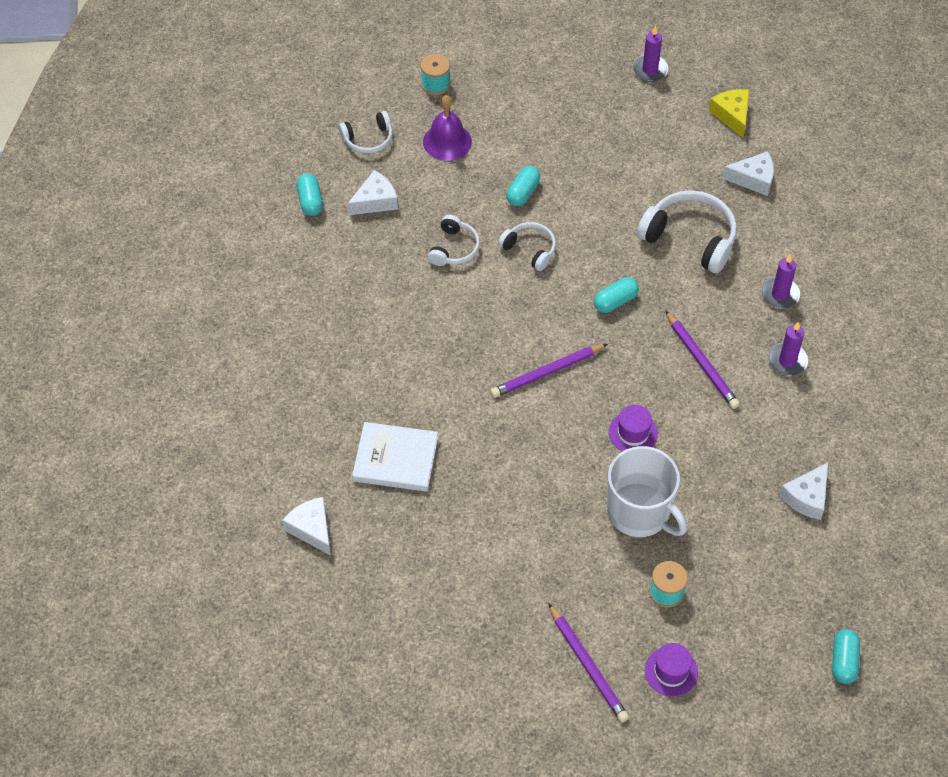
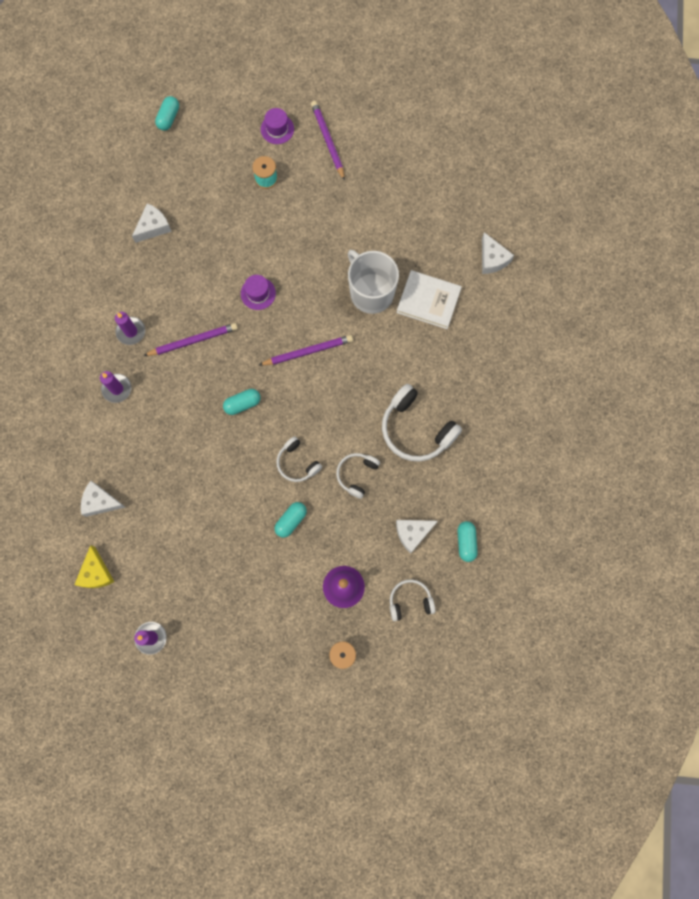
camera: 170 degrees left, 20 degrees up
white mug [607,446,687,537] -> white mug moved to [348,250,399,314]
white headphones [637,190,737,273] -> white headphones moved to [382,384,462,462]
purple pencil [665,310,740,409] -> purple pencil turned 90 degrees clockwise [143,323,238,356]

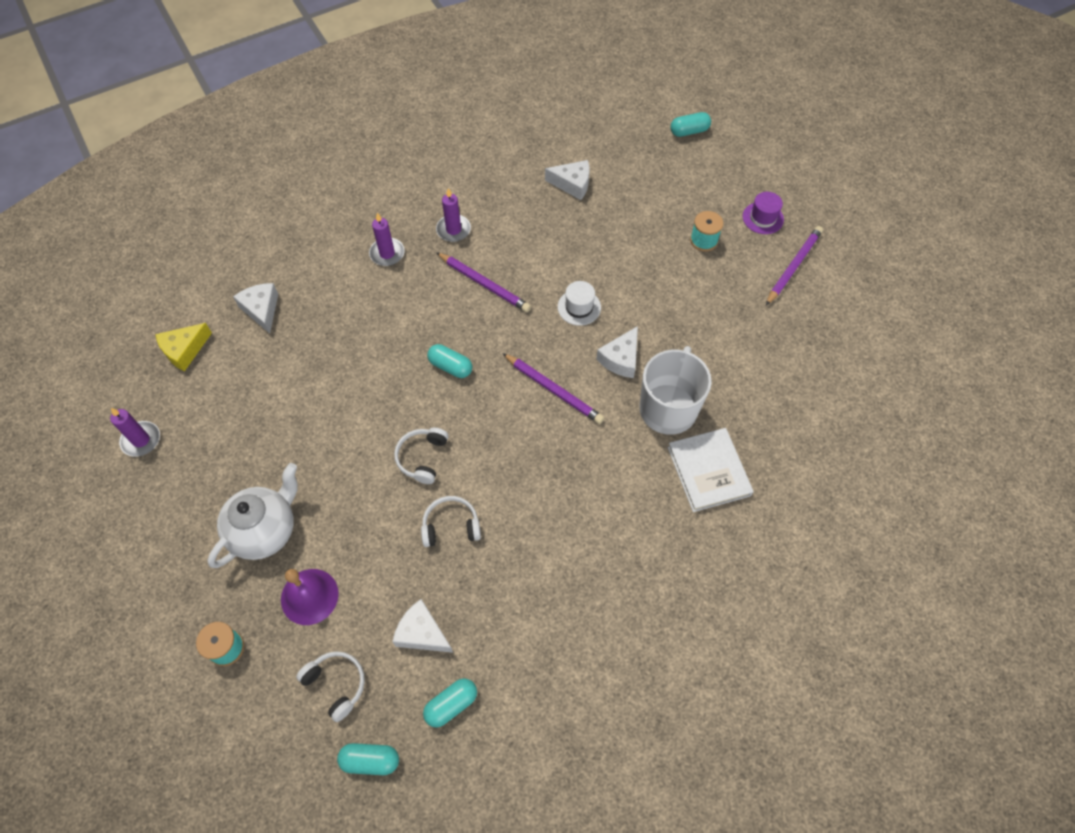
camera: 55 degrees right, 15 degrees down
purple hat [241,275,276,310] -> white hat [558,281,601,326]
turquoise capsule [274,502,307,538] -> turquoise capsule moved to [337,743,399,775]
white headphones [382,384,462,462] -> none
white cheese [482,232,514,274] -> white cheese moved to [596,326,638,378]
none -> white teapot [208,463,298,568]

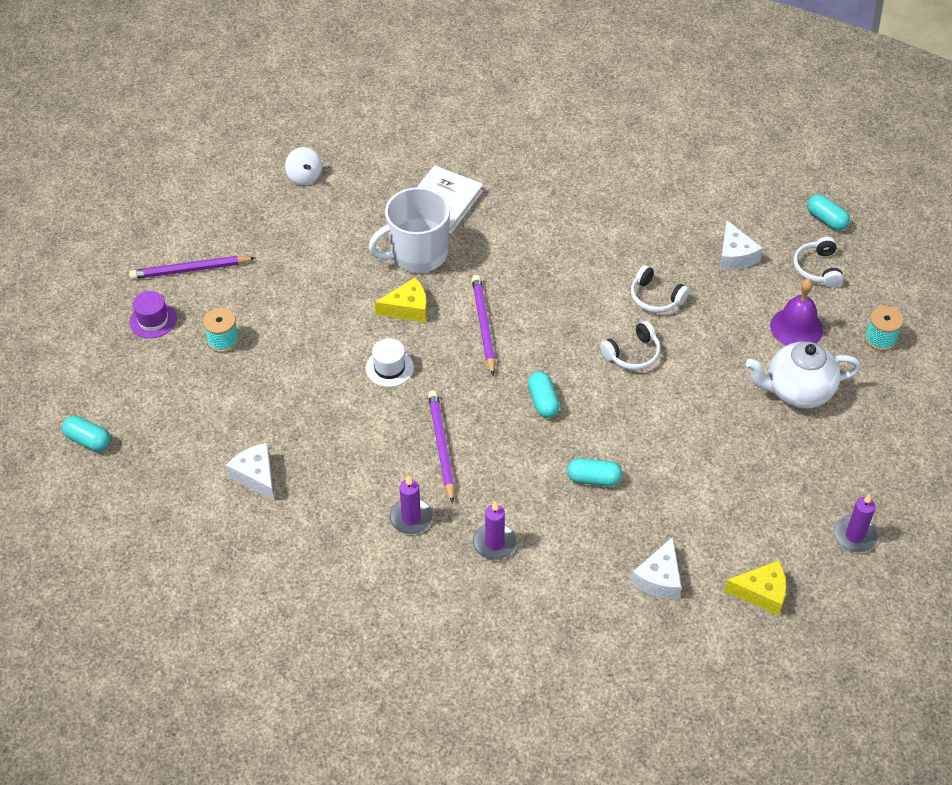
camera: 135 degrees left, 10 degrees down
turquoise capsule [423,678,477,728] -> turquoise capsule moved to [567,458,622,486]
white cheese [596,326,638,378] -> yellow cheese [375,277,427,322]
none -> white spinning top [285,147,322,185]

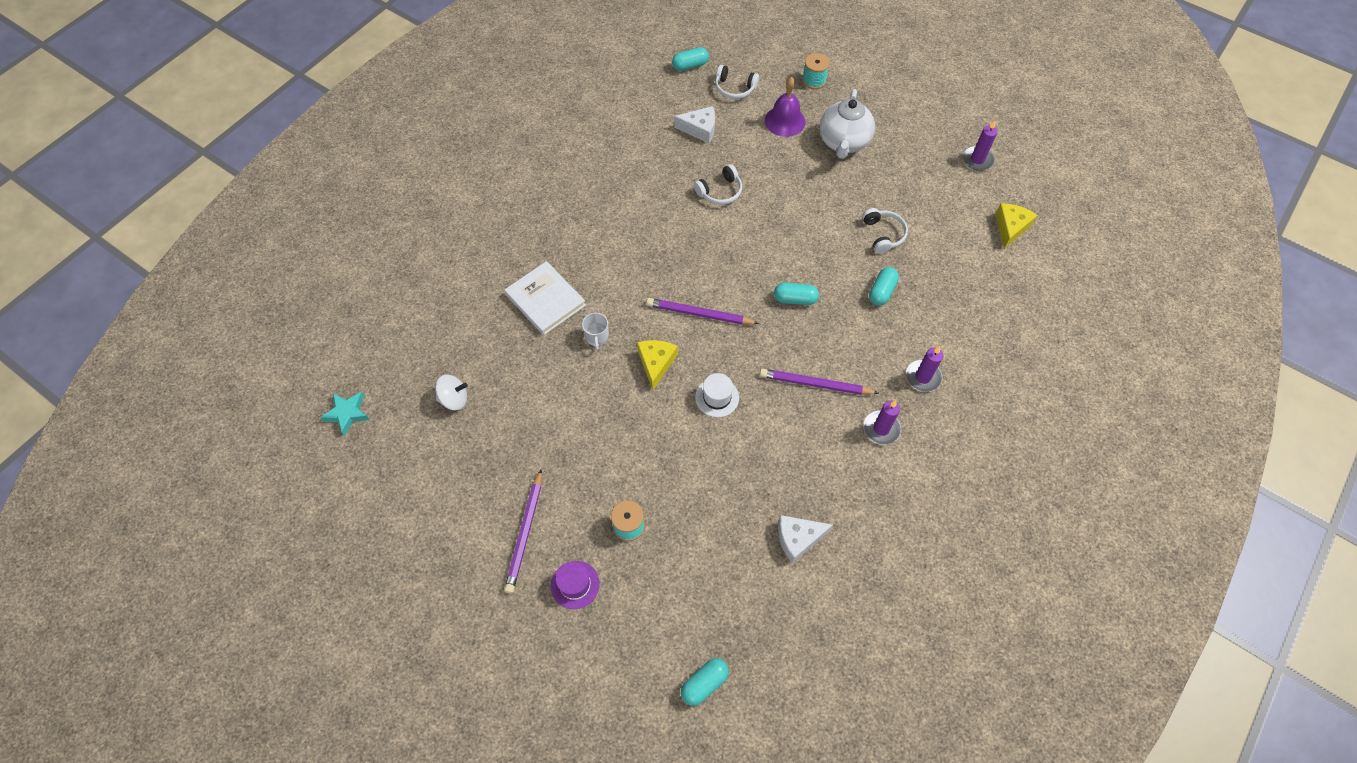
camera: 70 degrees left, 10 degrees up
white mug [369,187,450,273] -> white mug [582,313,609,350], size x0.44
white headphones [600,321,661,370] -> white headphones moved to [862,208,908,254]
white cheese [631,537,681,599] -> none
none -> turquoise star [320,392,370,436]

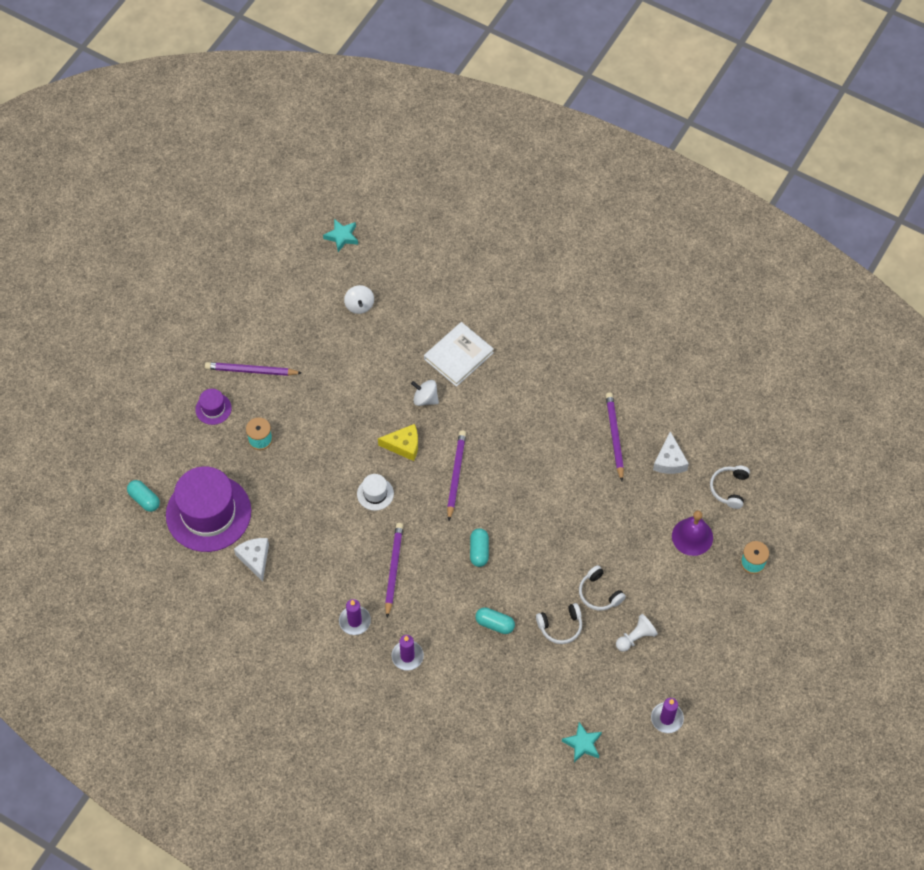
camera: 85 degrees right, 0 degrees up
white mug [582,313,609,350] -> white spinning top [411,380,439,406]
turquoise capsule [672,47,709,71] -> none
white headphones [694,164,742,205] -> white headphones moved to [579,565,626,610]
white teapot [820,89,875,159] -> none
yellow cheese [996,203,1038,248] -> turquoise star [562,722,602,762]
none -> purple hat [166,466,251,552]
none -> purple pencil [606,392,624,481]
none -> white pawn [616,614,658,652]

